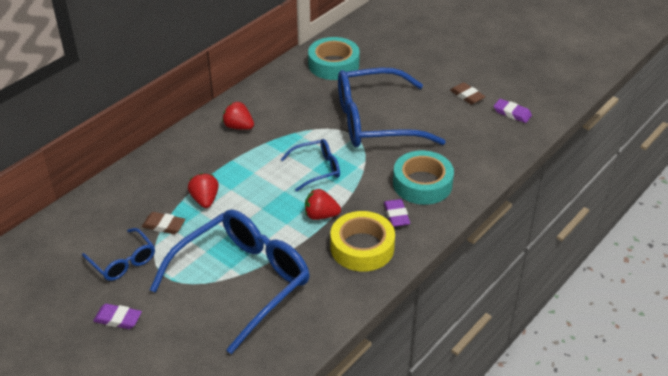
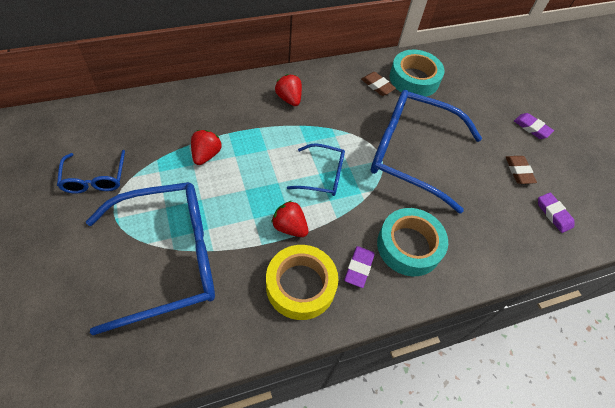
camera: 25 degrees right, 15 degrees up
purple eraser [93,304,142,329] -> purple eraser moved to [514,113,554,139]
brown eraser [142,212,186,234] -> brown eraser moved to [361,72,396,96]

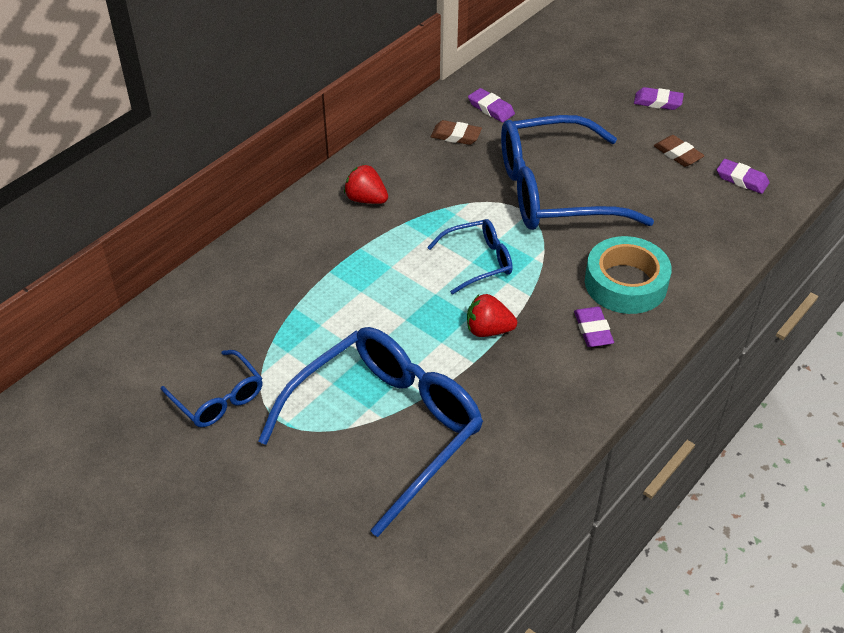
camera: 25 degrees left, 10 degrees down
red strawberry [191,130,222,165] -> none
yellow tape [266,245,338,320] -> none
turquoise tape [390,50,444,97] -> purple eraser [468,88,515,122]

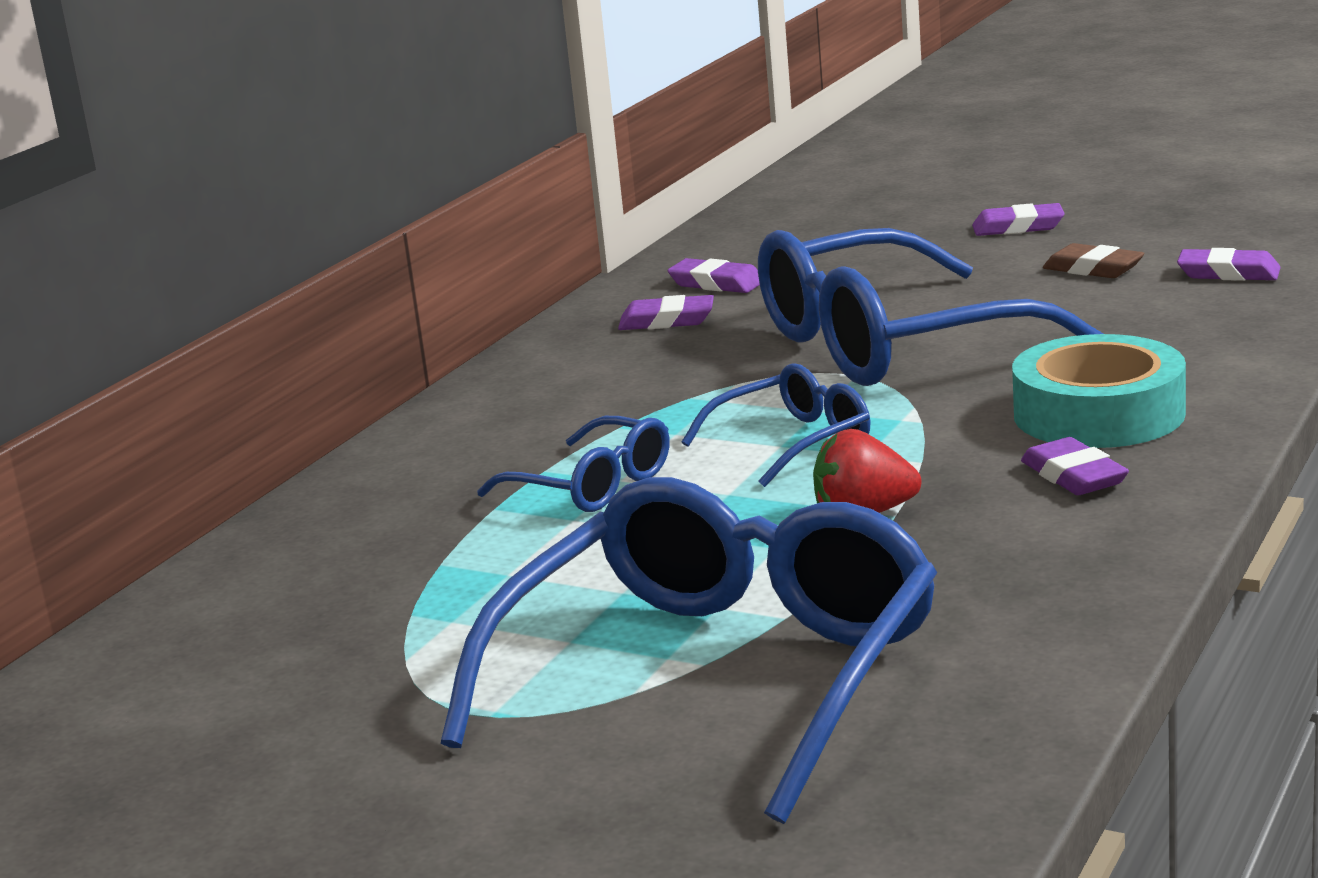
camera: 10 degrees left, 25 degrees down
blue glasses [161,350,263,427] -> blue glasses moved to [477,416,670,512]
red strawberry [344,164,388,204] -> none
brown eraser [431,120,482,145] -> purple eraser [618,295,714,330]

